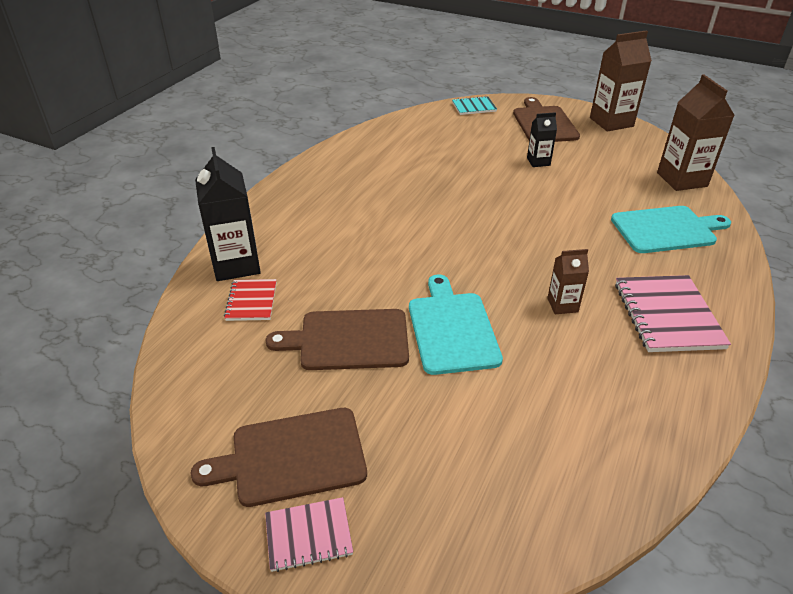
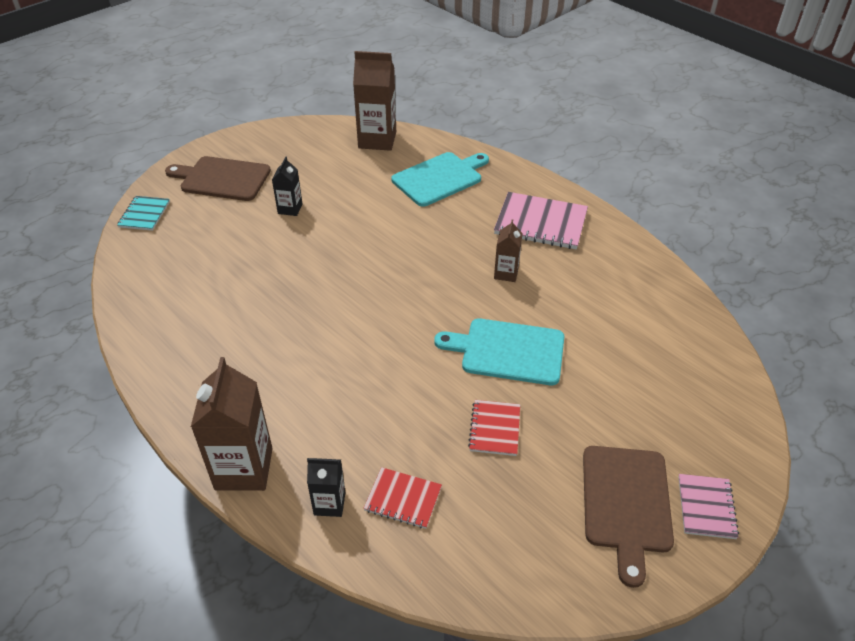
camera: 70 degrees left, 5 degrees up
black carton [195,147,261,281] -> black carton [307,458,346,517], size x0.54
brown cutting board [266,309,409,370] -> red notebook [468,400,520,456]
brown carton [590,30,652,132] -> brown carton moved to [191,357,273,491]
turquoise cutting board [611,206,731,253] -> turquoise cutting board turned 45 degrees clockwise [391,152,489,207]

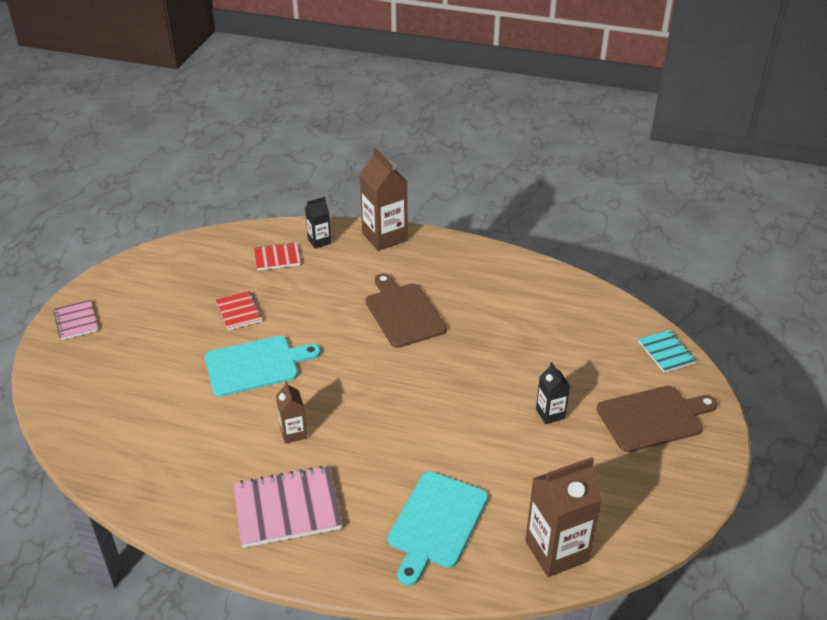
camera: 150 degrees right, 5 degrees down
brown cutting board [583,446,674,588] -> brown cutting board moved to [365,273,447,348]

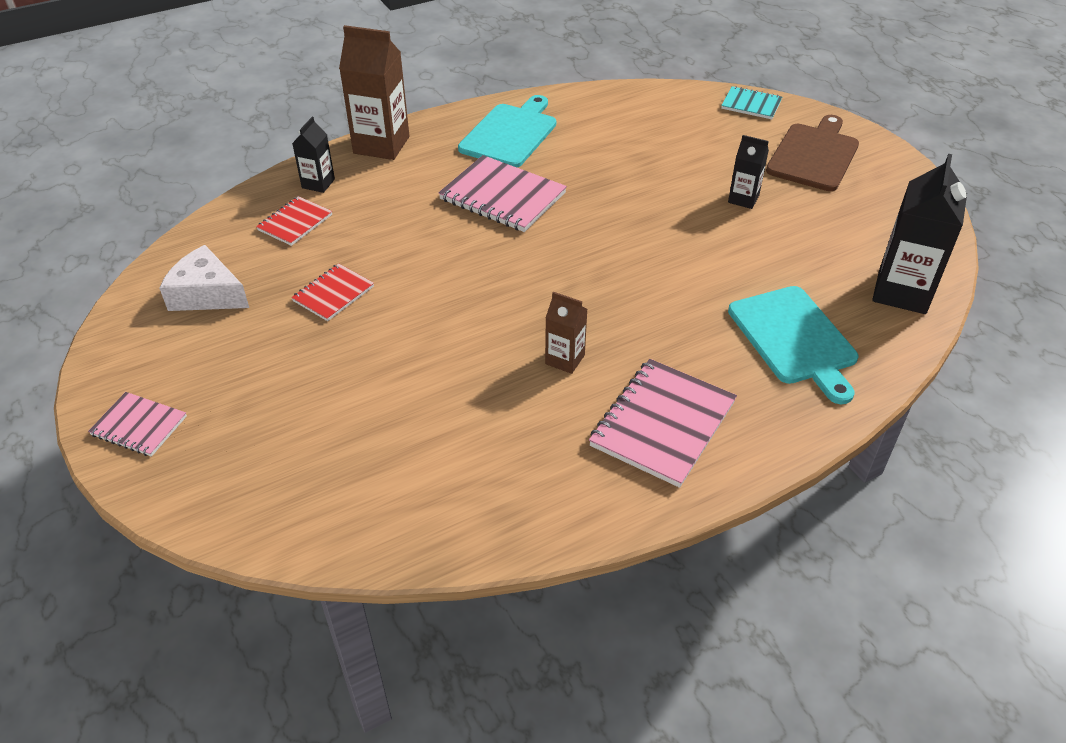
camera: 45 degrees left, 5 degrees up
turquoise cutting board [205,336,321,396] -> turquoise cutting board moved to [458,95,556,167]
red notebook [216,291,263,330] -> red notebook turned 75 degrees counterclockwise [291,264,374,321]
brown cutting board [365,273,447,348] -> pink notebook [438,155,567,232]
brown carton [525,457,602,577] -> black carton [872,154,967,314]
none -> white cheese [159,245,249,311]

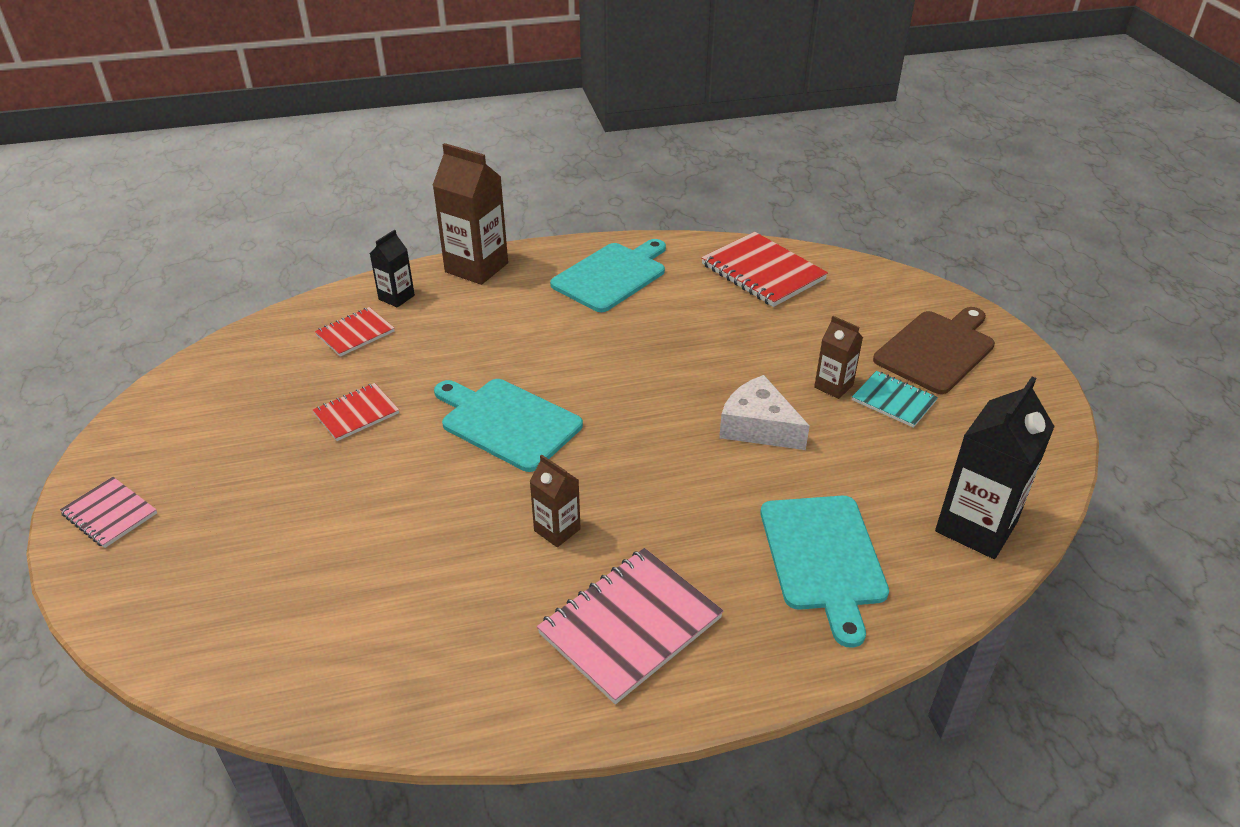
camera: 15 degrees right, 5 degrees down
white cheese [159,245,249,311] -> white cheese moved to [719,375,810,450]
pink notebook [438,155,567,232] -> none
turquoise notebook [721,86,782,119] -> turquoise notebook moved to [852,371,938,428]
black carton [728,135,769,209] -> brown carton [814,316,863,399]
none -> turquoise cutting board [434,379,583,472]
none -> red notebook [701,232,828,307]

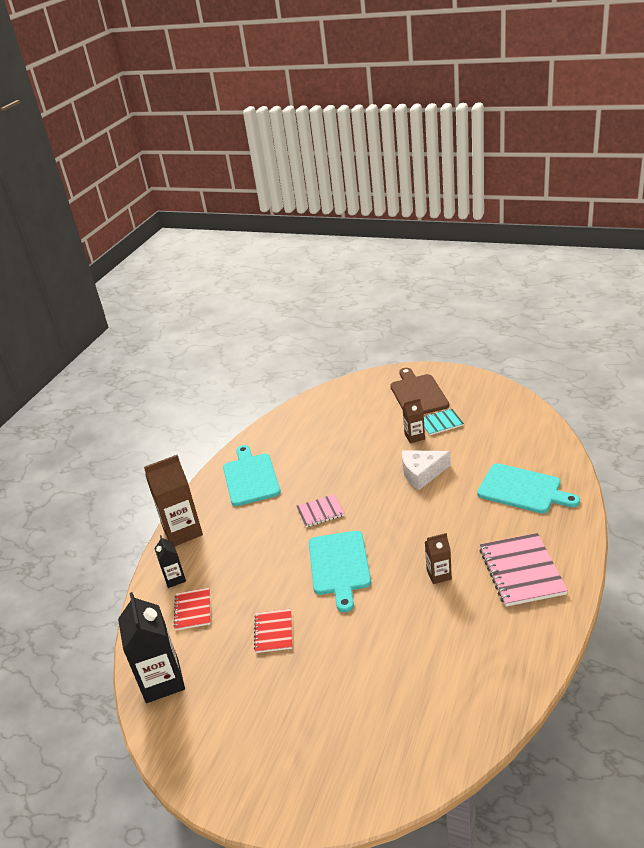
camera: 50 degrees left, 5 degrees down
pink notebook [60,477,157,548] -> pink notebook moved to [296,494,345,527]
turquoise cutting board [434,379,583,472] -> turquoise cutting board turned 75 degrees counterclockwise [309,531,371,612]
red notebook [701,232,828,307] -> none
black carton [935,377,1055,559] -> black carton moved to [118,592,185,703]

